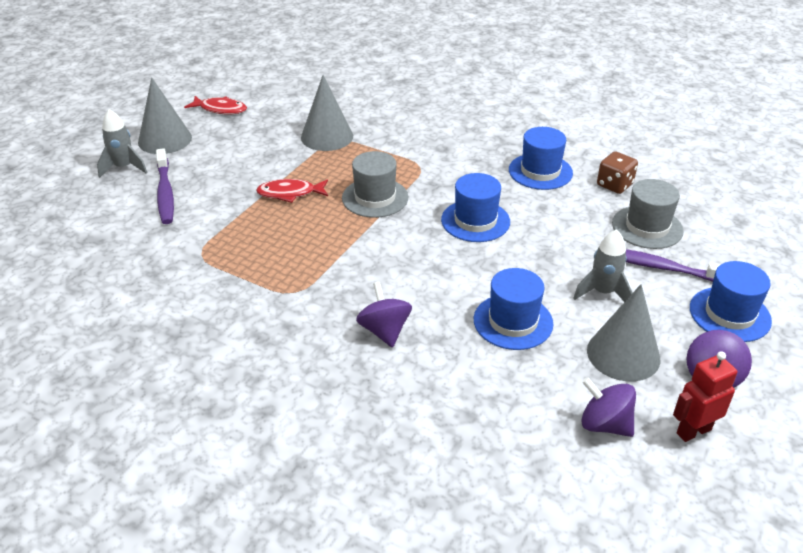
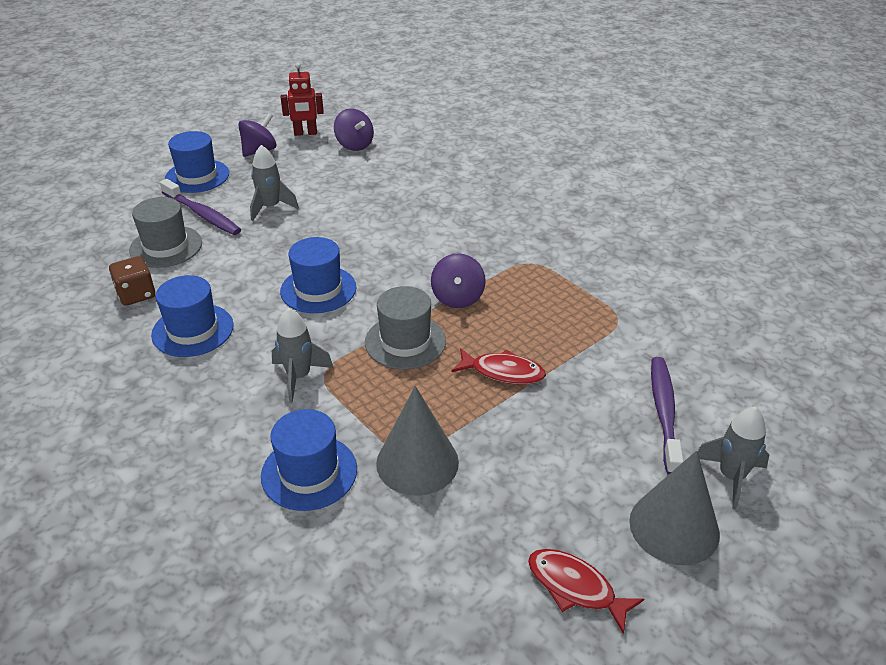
camera: 160 degrees left, 0 degrees up
purple spinning top [356,282,412,348] -> purple spinning top moved to [431,253,486,308]
blue hat [474,268,554,350] -> blue hat moved to [261,409,357,511]
grey cone [587,284,660,382] -> none
none -> grey rocket [272,308,333,403]

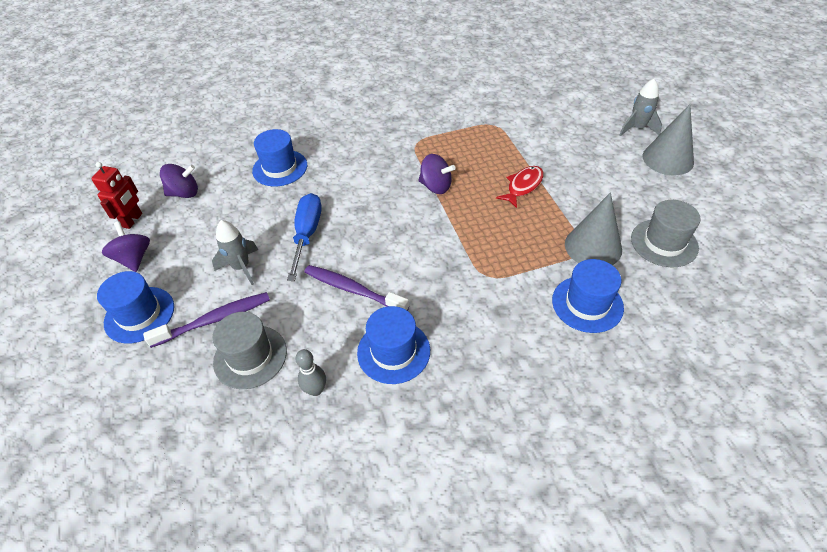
camera: 65 degrees left, 10 degrees up
brown dice [109,256,155,306] -> grey bowling pin [295,349,326,396]
grey rocket [272,308,333,403] -> none
blue hat [280,237,356,313] -> blue hat moved to [252,129,307,186]
grey hat [365,286,446,369] -> grey hat moved to [631,200,700,267]
red fish [528,549,644,634] -> none
purple toothbrush [651,357,684,475] -> purple toothbrush moved to [304,265,409,311]
none -> blue screwdriver [287,193,322,281]

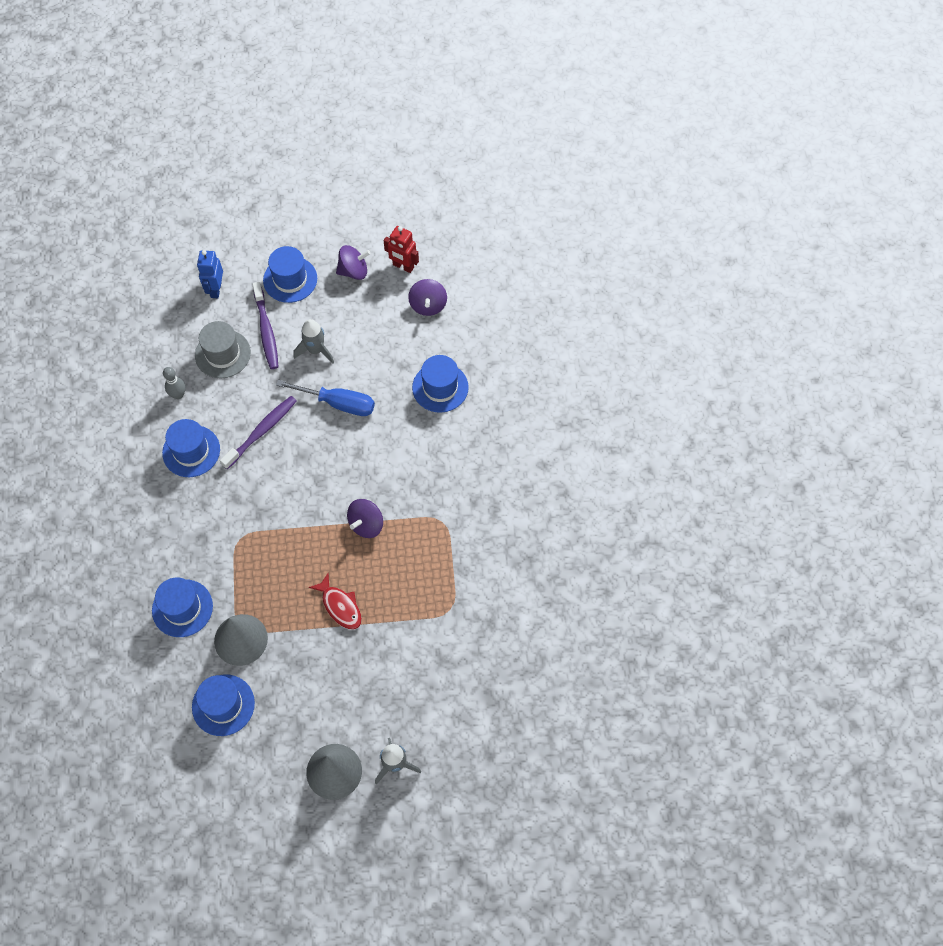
camera: 100 degrees right, 15 degrees up
grey hat [631,200,700,267] -> blue hat [192,674,255,736]
none -> blue robot [197,250,223,298]

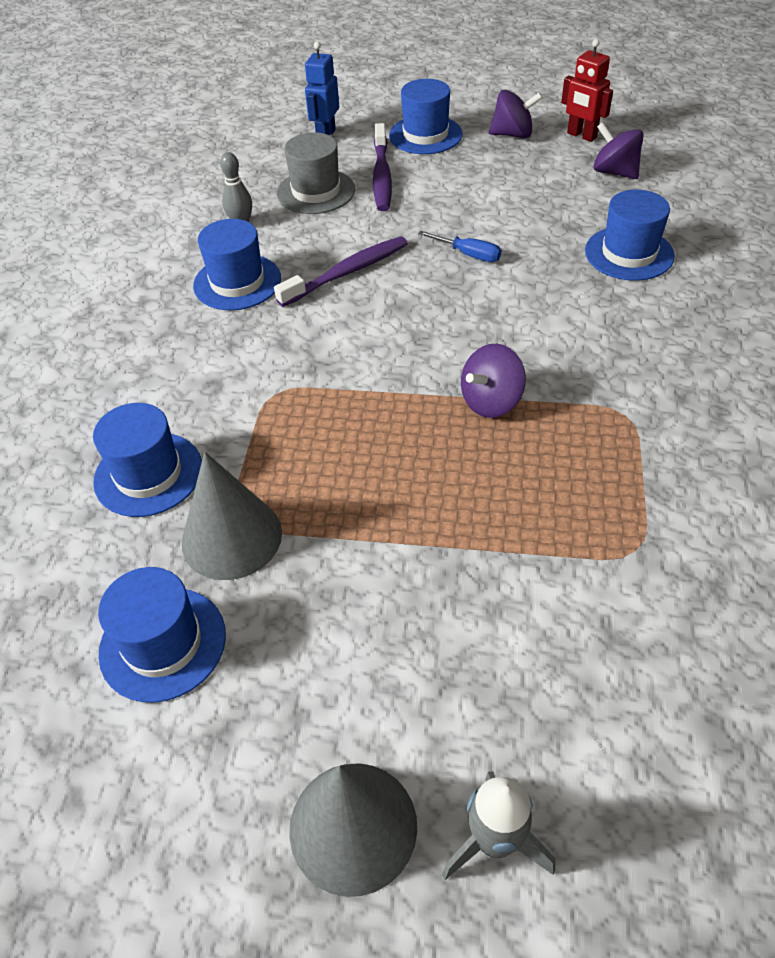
camera: 15 degrees right, 15 degrees down
blue screwdriver [276,380,375,416] -> blue screwdriver [418,231,501,262], size x0.57
grey rocket [294,319,334,363] -> none
red fish [309,573,362,630] -> none
purple spinning top [408,279,447,316] -> purple spinning top turned 120 degrees clockwise [594,122,644,179]

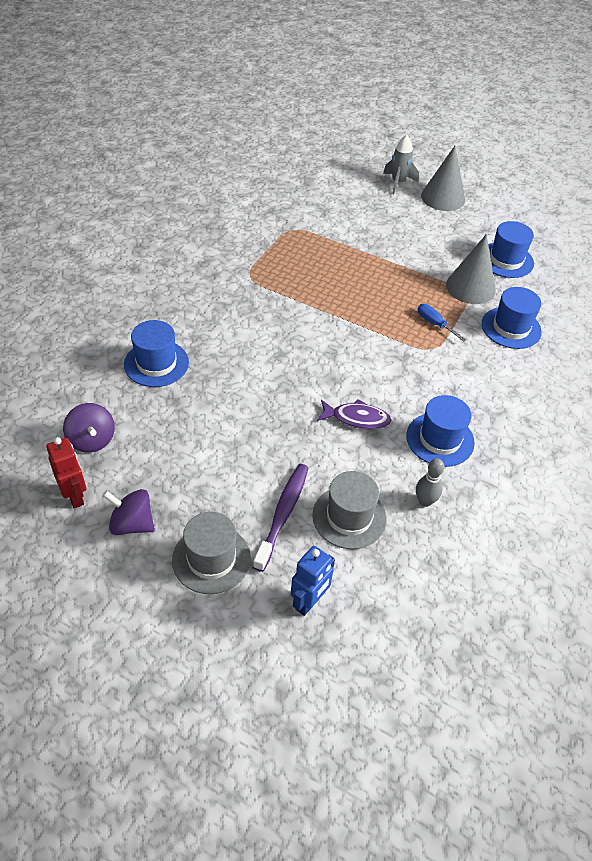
camera: 165 degrees left, 0 degrees up
purple toothbrush [274,236,408,307] -> purple fish [317,399,392,429]
blue hat [389,79,462,154] -> grey hat [172,512,251,594]
blue screwdriver [418,231,501,262] -> blue screwdriver moved to [417,304,466,342]
purple spinning top [461,344,526,418] -> none

